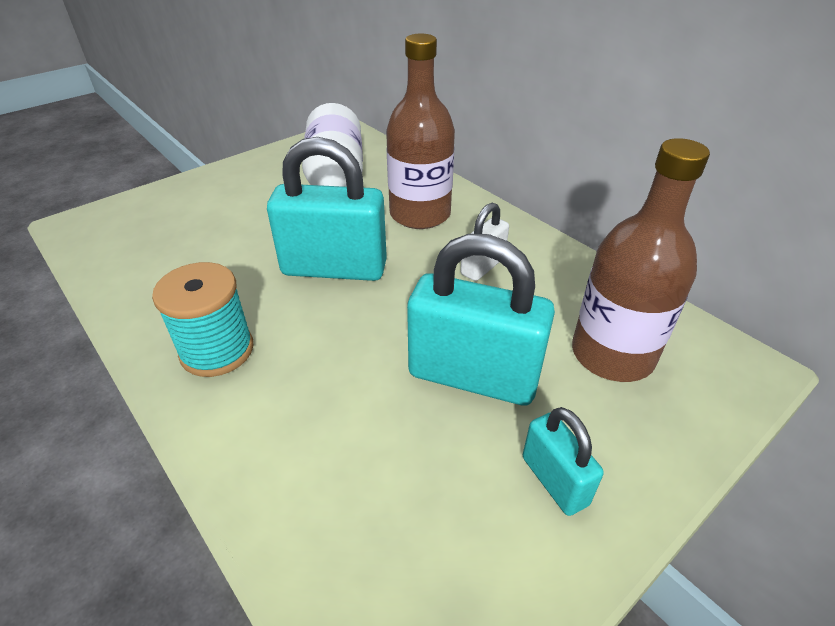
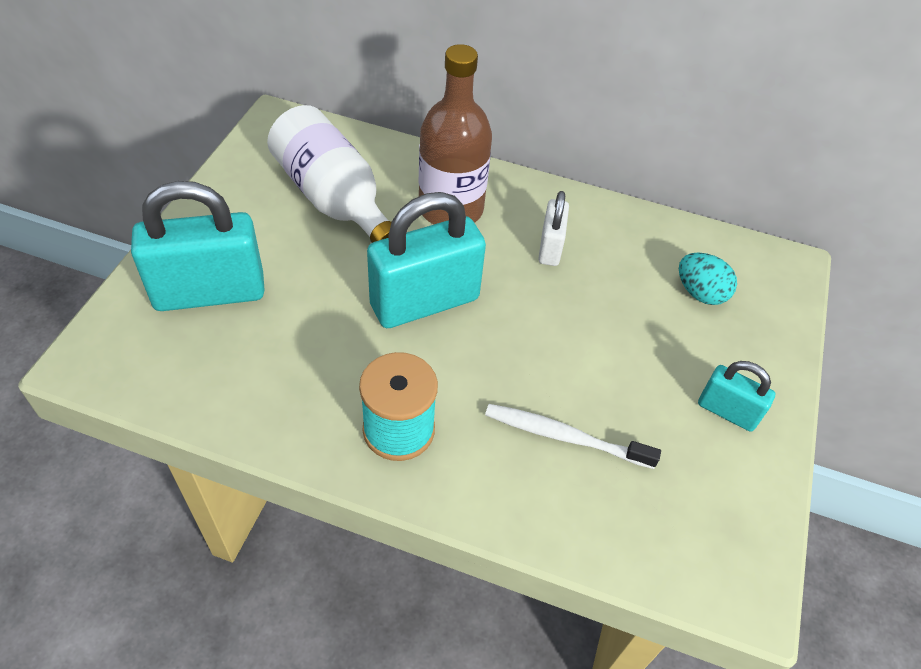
camera: 35 degrees left, 10 degrees up
turquoise padlock [407,234,555,406] -> turquoise padlock moved to [131,181,265,311]
brown bottle [572,138,710,382] -> turquoise egg [679,252,737,305]
none -> white toothbrush [485,404,661,469]

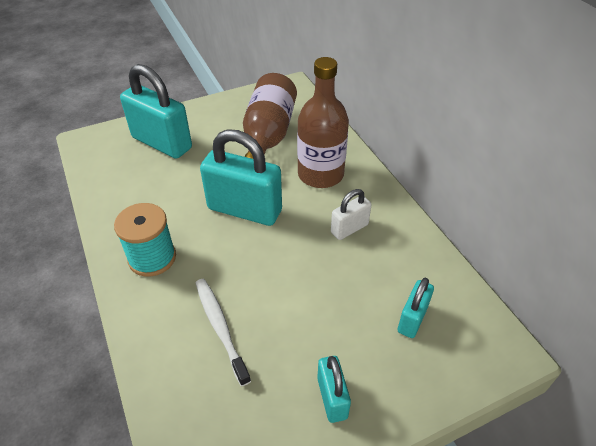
camera: 50 degrees right, 5 degrees down
white bottle [267,105,392,243] -> brown bottle [243,73,297,159]
turquoise egg [679,252,737,305] -> turquoise padlock [398,277,434,338]

